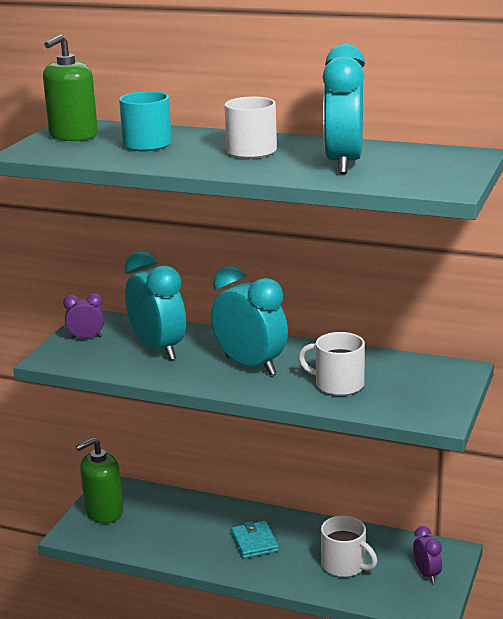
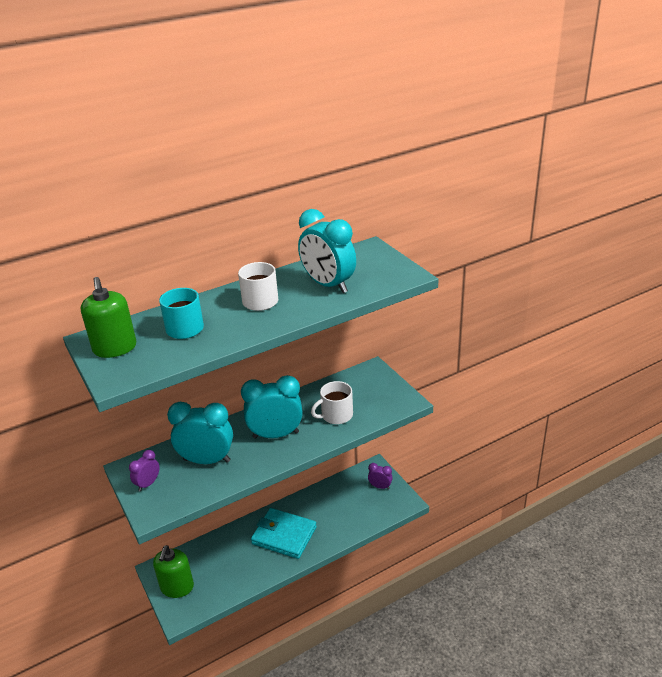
camera: 50 degrees left, 10 degrees up
turquoise wallet [231,521,279,559] -> turquoise wallet [251,508,317,559], size x1.75
white mug [321,516,377,577] -> none

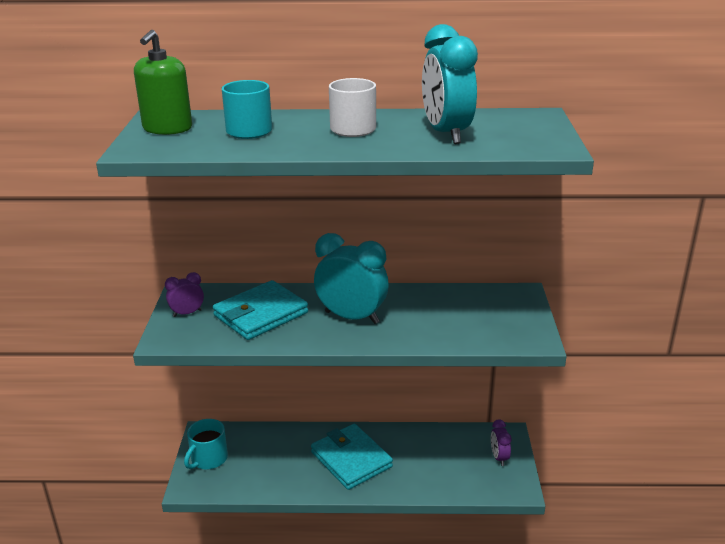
camera: 30 degrees right, 5 degrees down
green soap dispenser [153,545,194,598] -> turquoise mug [184,419,228,470]
turquoise clock [167,402,233,464] -> turquoise wallet [213,280,308,340]
white mug [311,381,353,424] -> none
purple clock [368,463,393,489] -> purple clock turned 150 degrees counterclockwise [491,420,511,466]

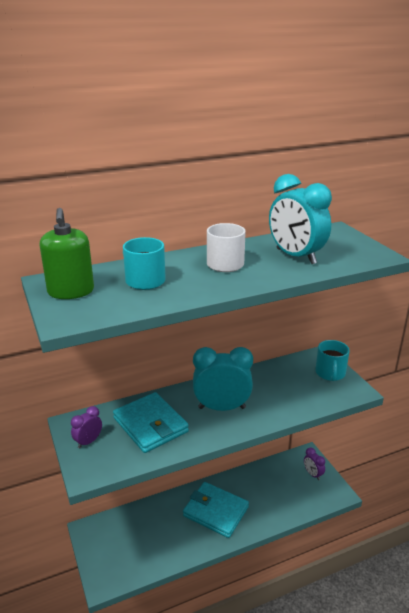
camera: 25 degrees left, 0 degrees up
turquoise mug [184,419,228,470] -> turquoise mug moved to [315,340,349,381]
turquoise wallet [213,280,308,340] -> turquoise wallet turned 60 degrees counterclockwise [113,392,189,453]

